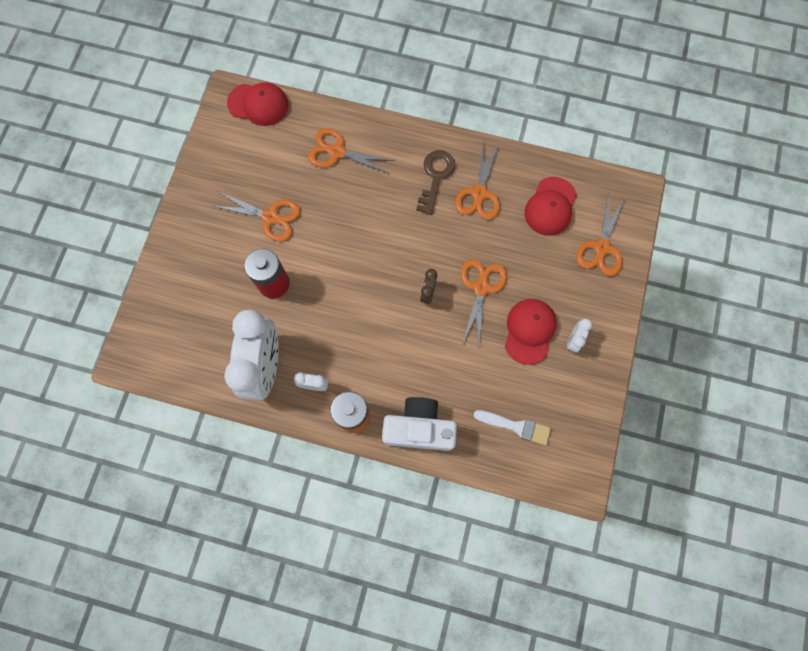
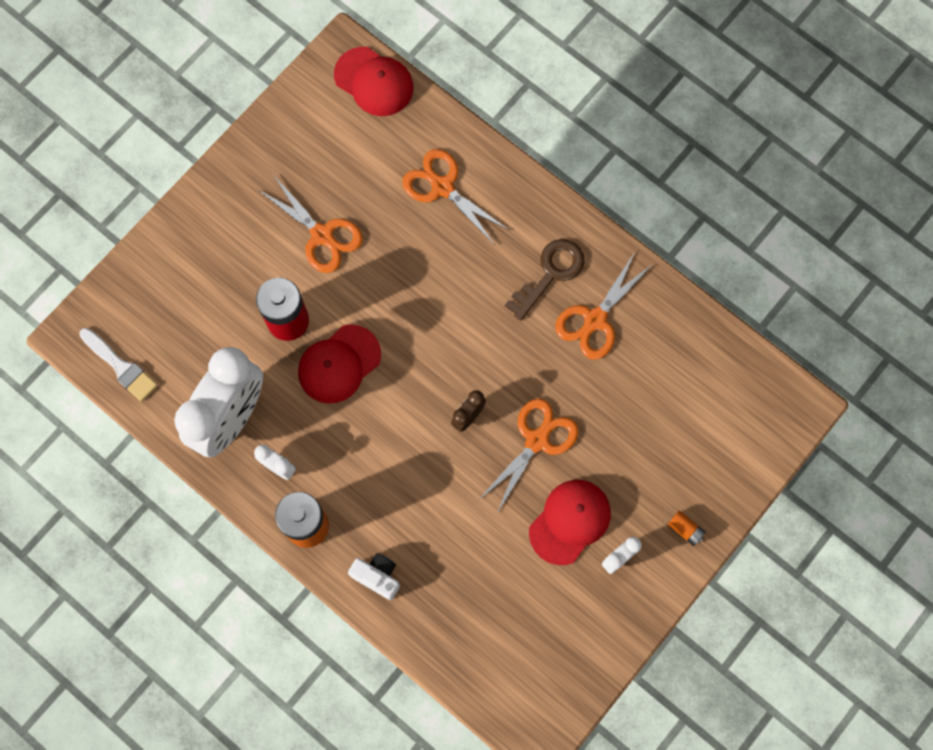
camera: 25 degrees right, 0 degrees up
white camera [382,397,457,451] -> white camera [348,553,400,600], size x0.55
white brush [473,410,551,445] -> white brush moved to [79,328,158,402]
red cap [524,177,577,236] -> red cap moved to [298,324,381,404]
orange scissors [576,194,625,276] -> none
none -> orange battery [668,511,705,546]

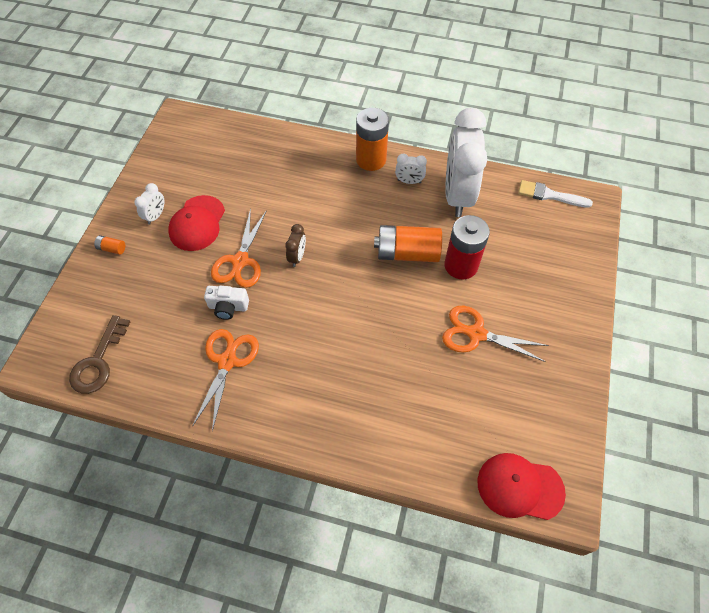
camera: 155 degrees right, 15 degrees down
red cap [298,324,381,404] -> orange battery [374,225,442,262]
white camera [348,553,400,600] -> white camera moved to [204,286,249,320]
orange scissors [402,149,509,245] -> none
brown key [505,239,585,320] -> brown key moved to [69,315,130,394]

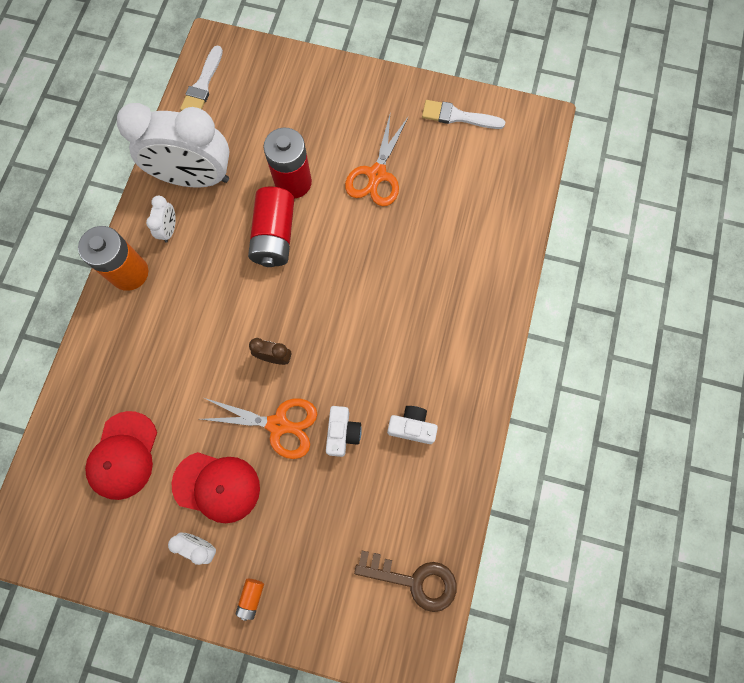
camera: 90 degrees left, 15 degrees up
orange scissors [192,329,259,431] -> white camera [387,406,438,444]
orange battery [374,225,442,262] -> red battery [248,186,294,267]
red cap [478,453,566,520] -> red cap moved to [85,411,157,500]
none -> white brush [422,100,505,129]

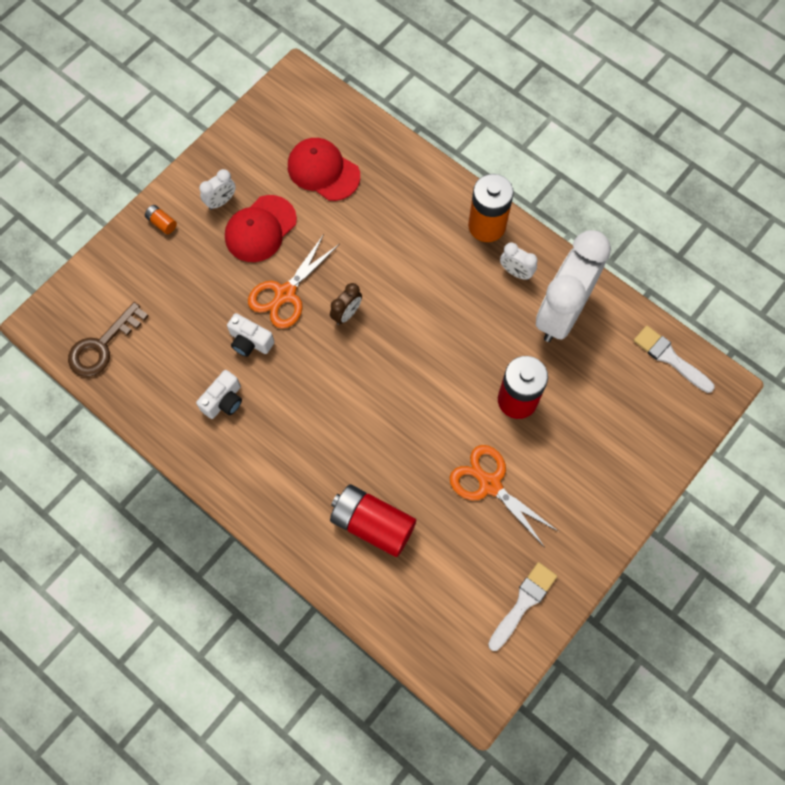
camera: 115 degrees right, 5 degrees down
red battery [248,186,294,267] -> red battery moved to [330,484,416,557]

